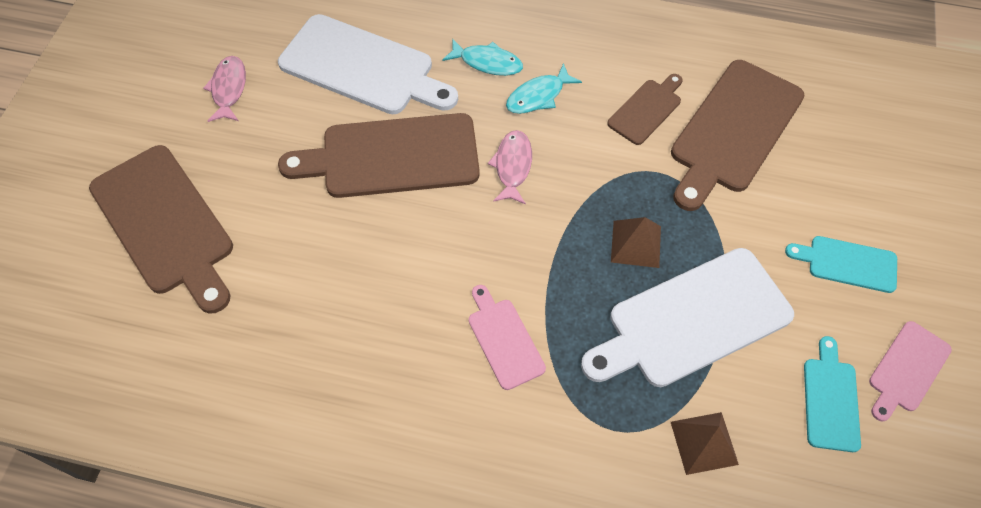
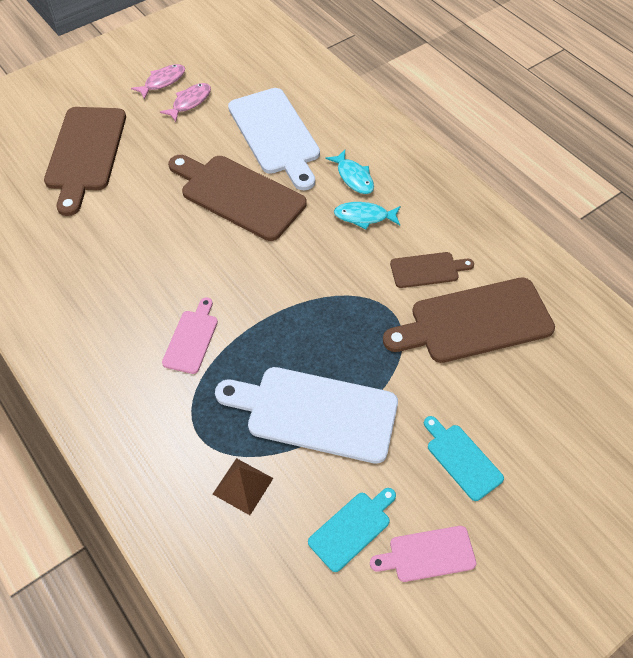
camera: 40 degrees right, 5 degrees down
pink fish [488,130,532,205] -> pink fish moved to [131,64,185,99]
brown pyramid [611,217,661,268] -> none

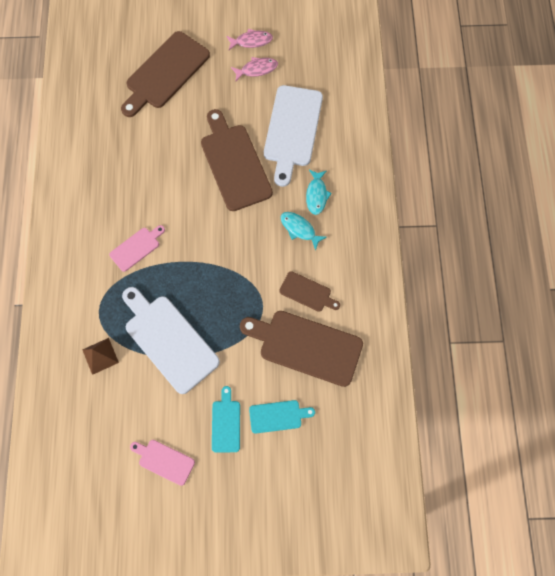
camera: 35 degrees right, 15 degrees up
turquoise cutting board [308,488,396,572] -> turquoise cutting board moved to [249,400,315,433]

